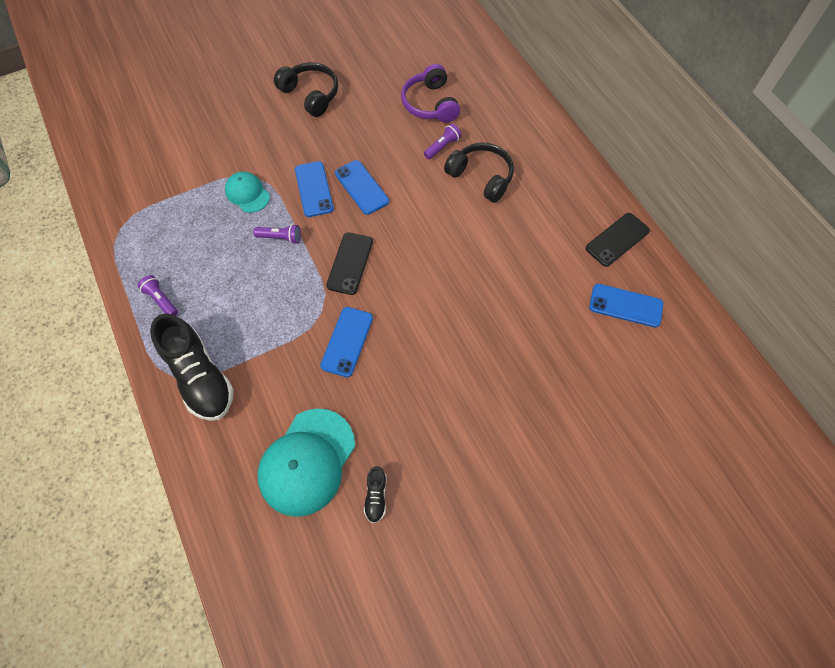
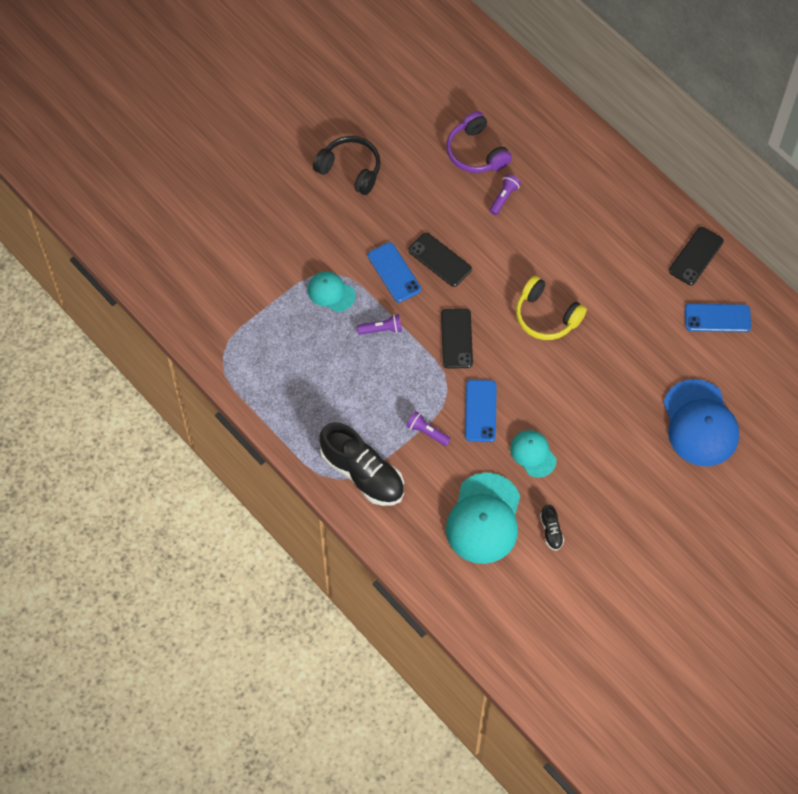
camera: 15 degrees left, 0 degrees up
purple flashlight [137,275,178,316] -> purple flashlight moved to [406,411,451,446]
blue phone [335,160,389,215] -> black phone [408,233,472,287]
black headphones [444,143,514,203] -> none
none -> turquoise cap [510,430,556,478]
none -> yellow headphones [516,276,587,340]
none -> blue cap [663,379,739,466]

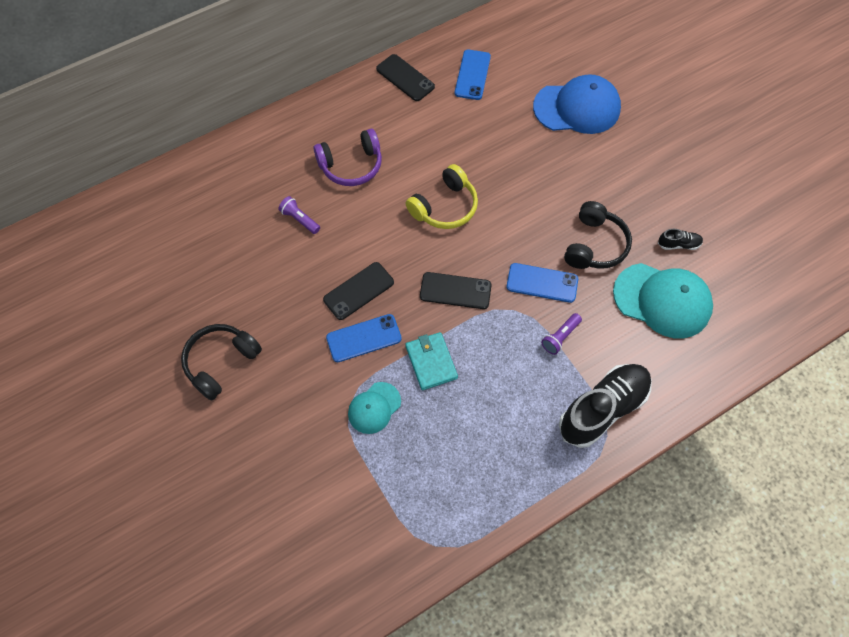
camera: 80 degrees left, 0 degrees up
purple flashlight [357,314,402,335] -> turquoise wallet [405,332,458,390]
purple headphones [446,111,512,173] -> purple headphones moved to [314,129,382,186]
turquoise cap [510,430,556,478] -> black headphones [564,201,632,269]

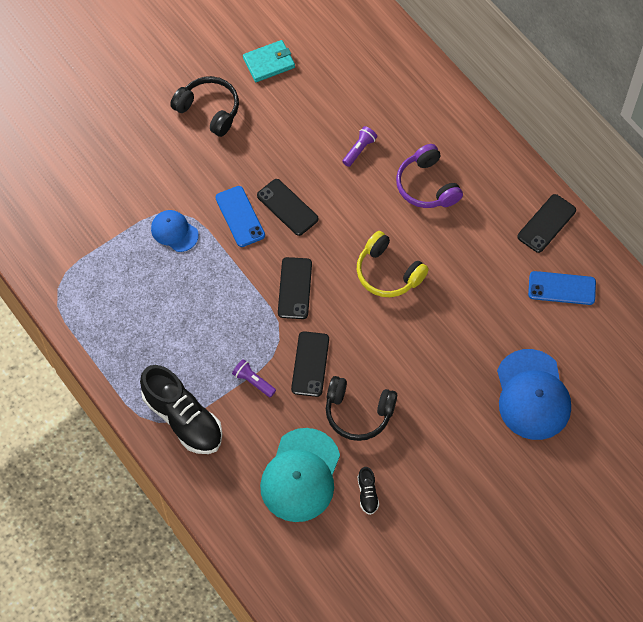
camera: 85 degrees right, 0 degrees up
turquoise cap [348,382,401,434] -> blue cap [151,210,198,252]
turquoise wallet [405,332,458,390] -> turquoise wallet moved to [243,40,295,82]
blue phone [506,263,578,303] -> black phone [291,331,329,397]

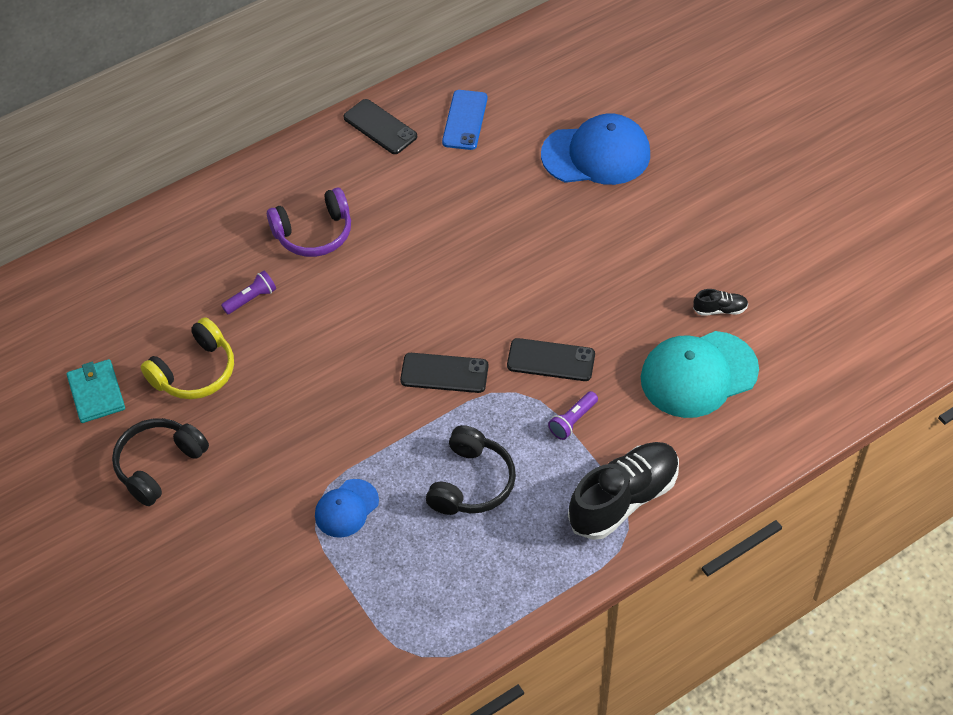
camera: 85 degrees left, 10 degrees down
blue phone [215,186,265,247] -> none
black phone [257,179,319,236] -> none
turquoise cap [260,428,340,522] -> turquoise cap turned 135 degrees clockwise [641,331,759,418]
black headphones [326,376,397,441] -> black headphones moved to [426,425,516,515]
purple flashlight [342,126,377,167] -> purple flashlight turned 105 degrees clockwise [221,271,276,314]
yellow headphones [357,231,429,297] -> yellow headphones moved to [141,317,234,399]

